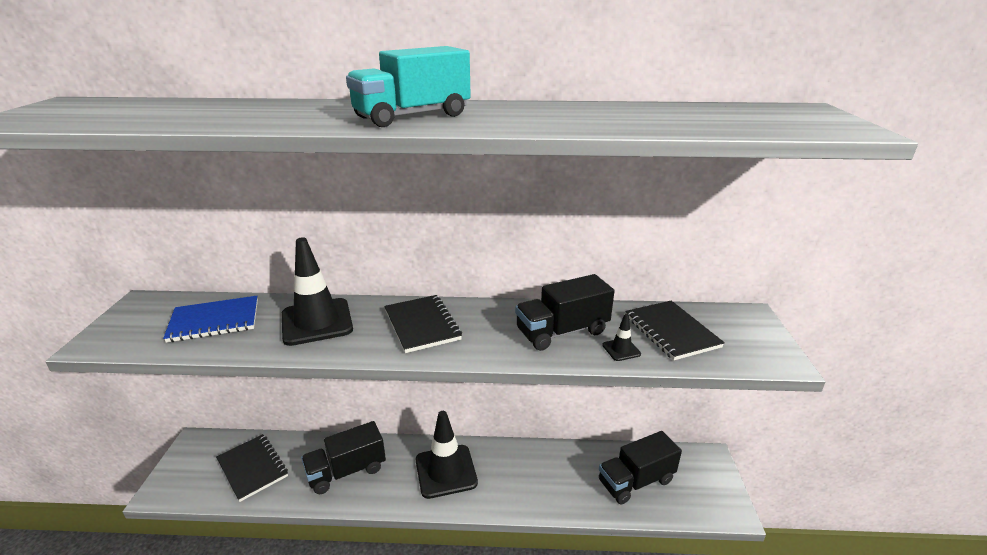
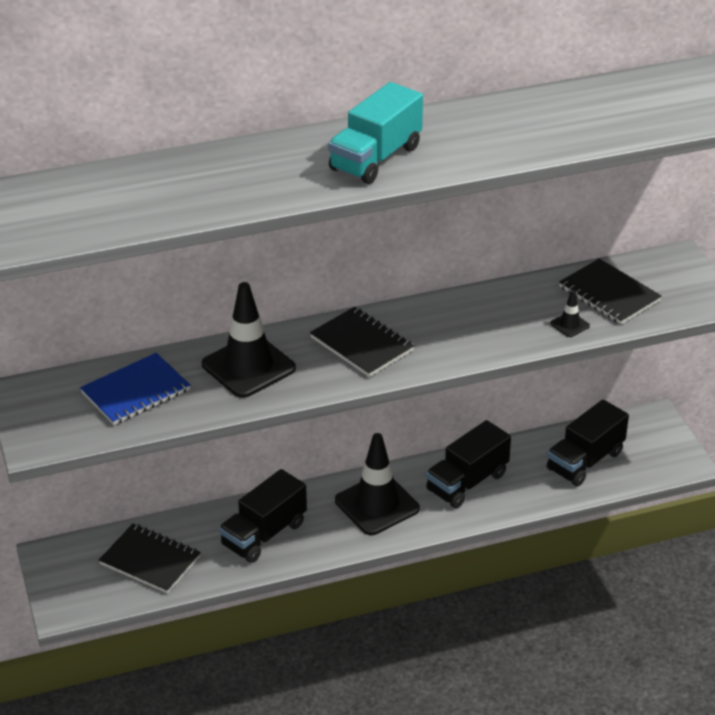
camera: 20 degrees left, 10 degrees up
black truck [515,274,614,351] -> black truck moved to [426,420,511,508]

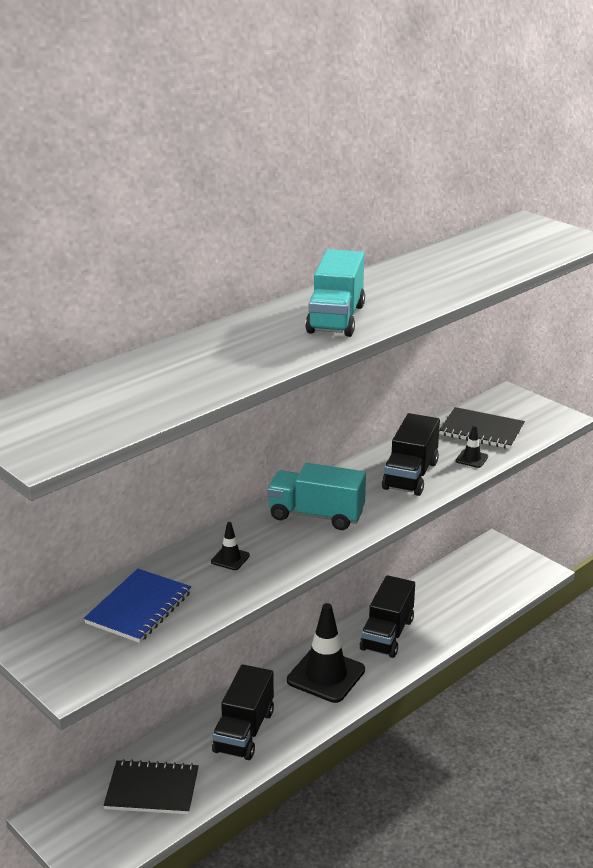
camera: 25 degrees left, 10 degrees down
black traffic cone [202,282,296,398] -> black traffic cone [211,522,250,570], size x0.43
black notebook [310,307,414,377] -> turquoise truck [267,463,366,530]
black truck [546,399,629,486] -> black truck moved to [382,413,440,496]

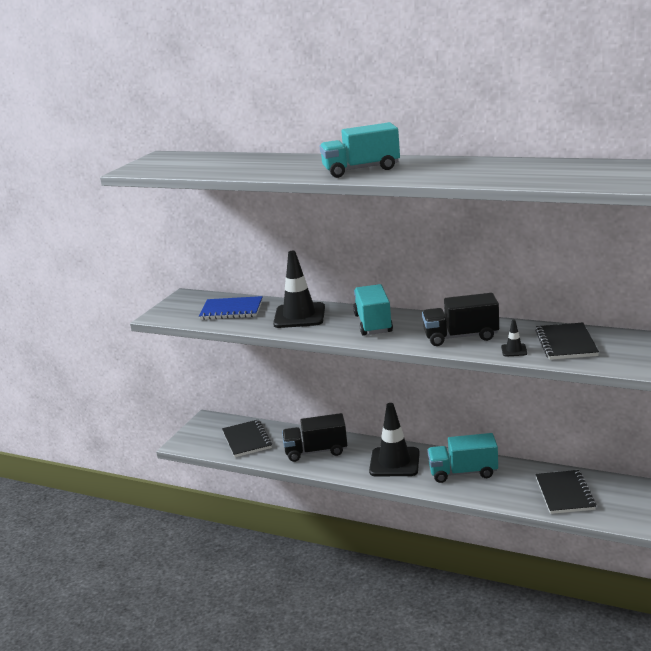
camera: 70 degrees right, 5 degrees down
black traffic cone [211,522,250,570] -> black traffic cone [273,251,325,328], size x2.34
black truck [360,575,415,658] -> turquoise truck [427,433,498,483]
none -> black notebook [535,470,596,514]

